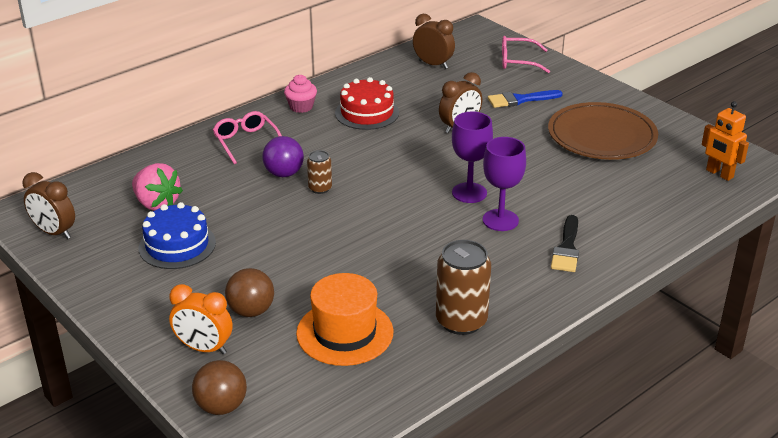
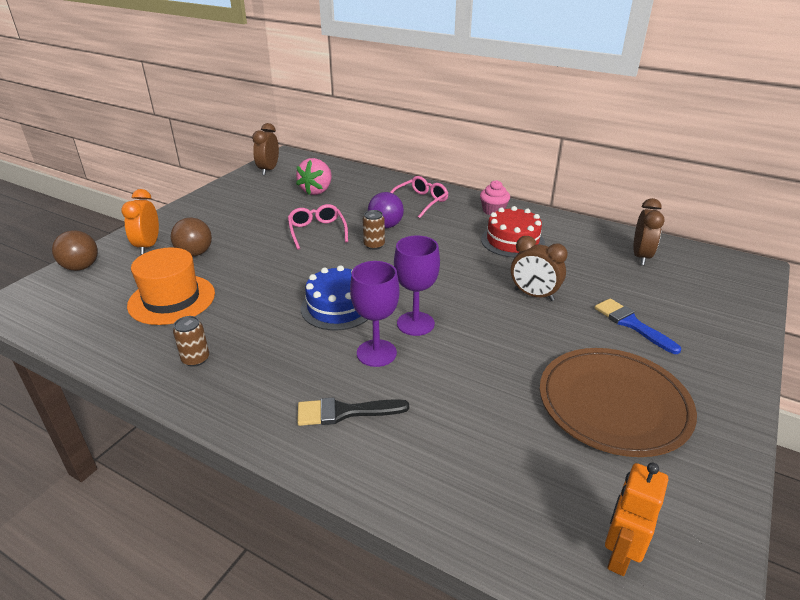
camera: 70 degrees right, 0 degrees up
blue cake [139,202,216,269] -> blue cake moved to [301,265,367,330]
brown can [436,240,491,335] -> brown can [173,316,209,367], size x0.54
pink glasses [502,36,550,73] -> pink glasses moved to [288,204,348,250]

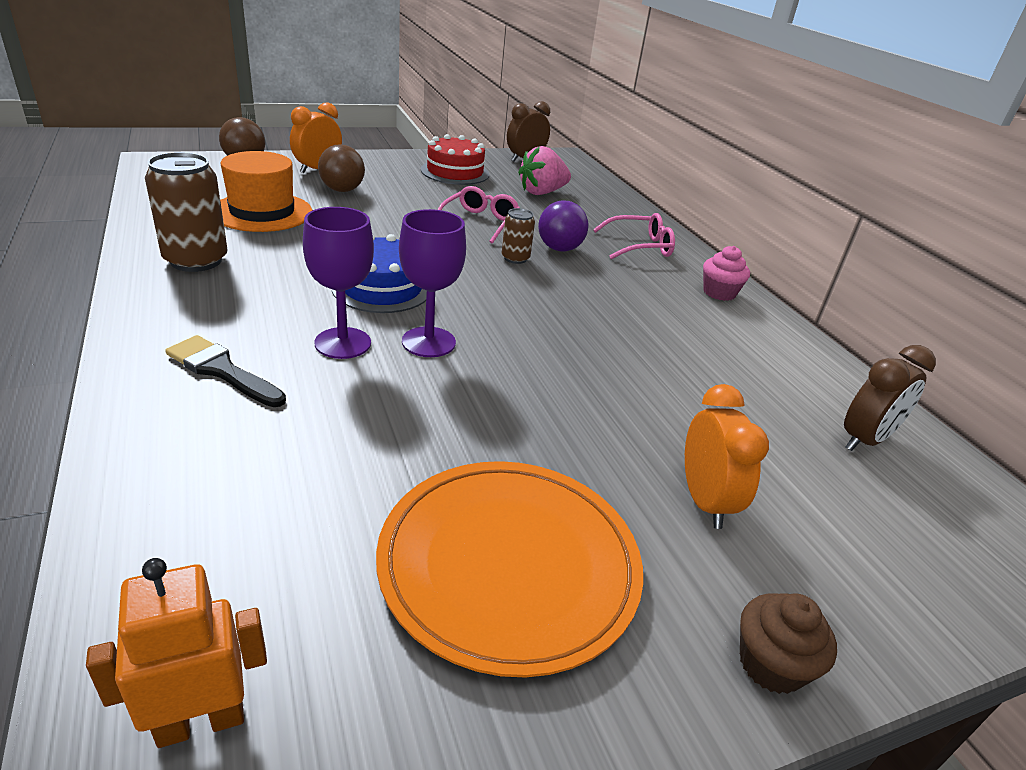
camera: 35 degrees right, 0 degrees up
brown can [173,316,209,367] -> brown can [145,152,228,272], size x1.87
red cake [481,206,545,258] -> red cake moved to [421,134,489,185]
brown clock [511,236,568,301] -> none
brown plate [540,348,697,457] -> orange plate [376,461,643,678]
blue brush [595,298,681,354] -> orange clock [685,384,769,529]
none -> brown cupcake [740,593,837,694]

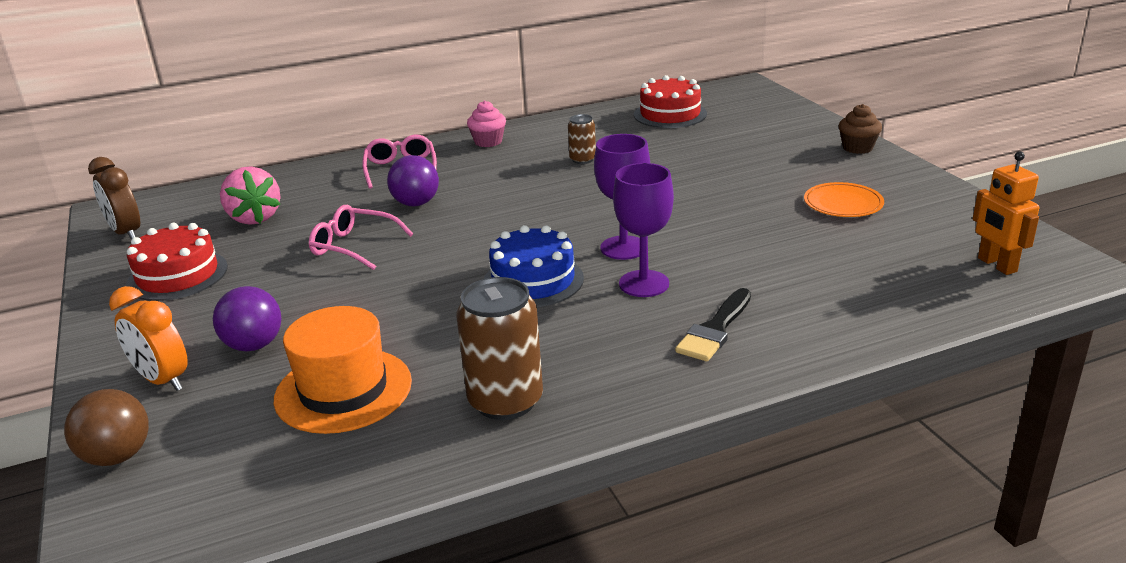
camera: 85 degrees left, 5 degrees down
brown ball [318,144,365,192] -> purple ball [213,286,282,351]
orange plate [376,461,643,678] -> orange plate [804,182,884,217], size x0.52
brown can [502,208,535,264] -> brown can moved to [568,114,596,164]
orange clock [685,384,769,529] -> none
brown clock [844,345,936,451] -> red cake [634,75,707,128]

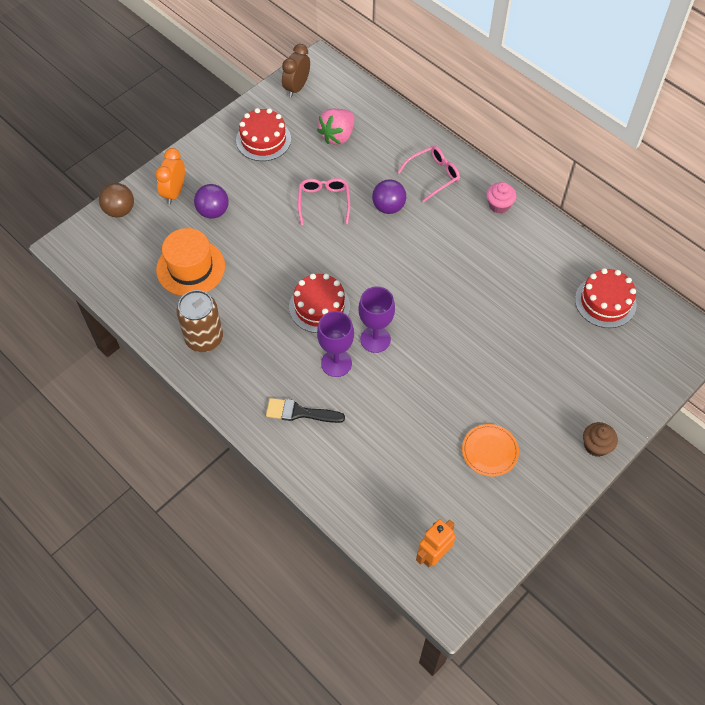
camera: 65 degrees right, 30 degrees up
blue cake [484,225,584,307] -> red cake [289,274,350,333]
brown can [568,114,596,164] -> none

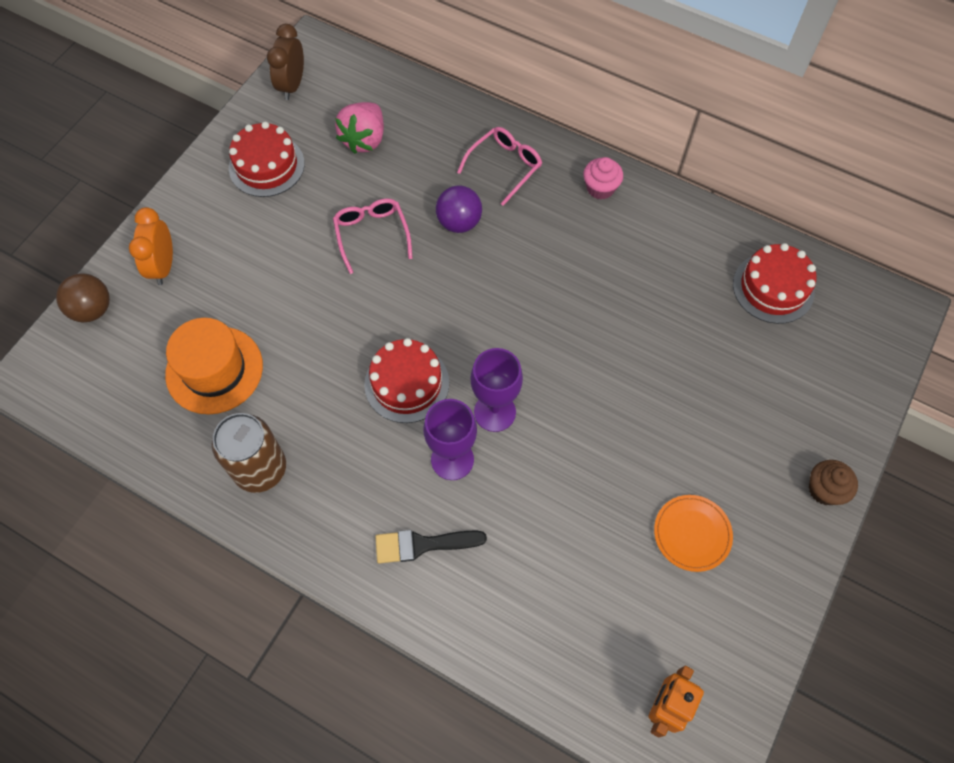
camera: 15 degrees left, 5 degrees up
purple ball [194,184,229,219] -> none

